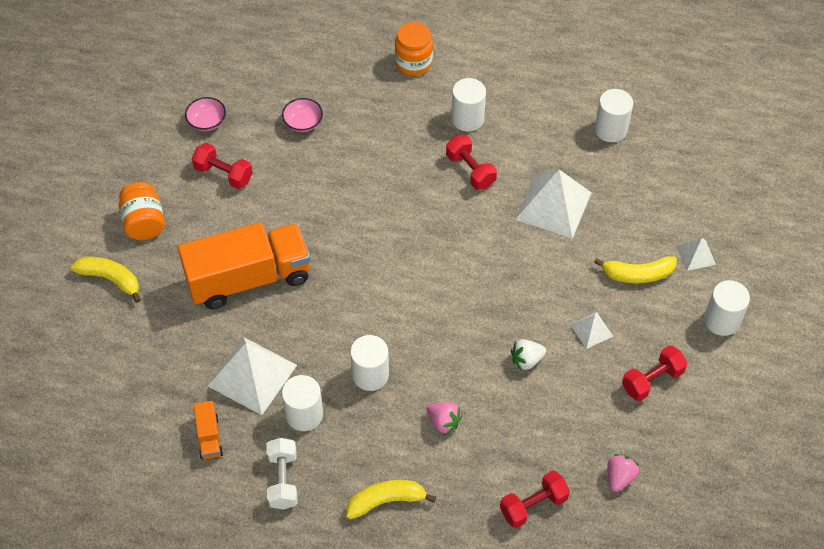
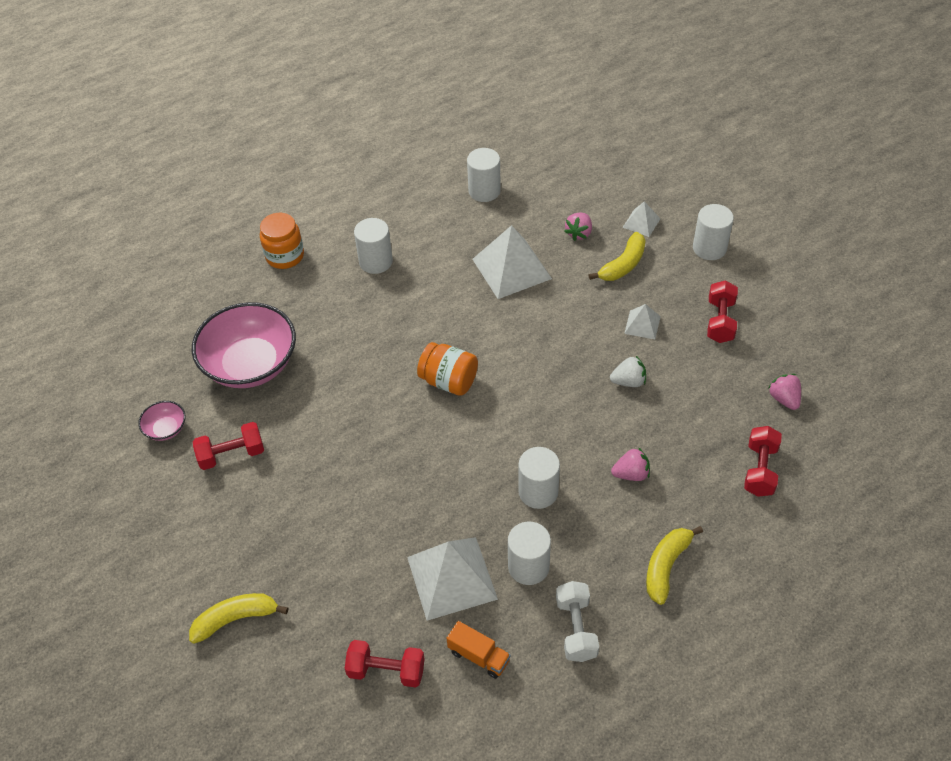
camera: 45 degrees left, 5 degrees down
orange jar [119,182,165,240] -> orange jar moved to [417,342,478,396]
orange truck [178,222,311,309] -> none
white dumbbell [266,438,298,510] -> white dumbbell turned 45 degrees clockwise [556,581,599,662]
pink bowl [282,98,323,132] -> pink bowl [192,302,296,388], size x2.28
red dumbbell [446,135,497,190] -> red dumbbell moved to [345,640,425,688]
white strawberry [511,339,546,371] -> white strawberry turned 120 degrees counterclockwise [610,356,646,387]
none -> pink strawberry [564,213,592,241]

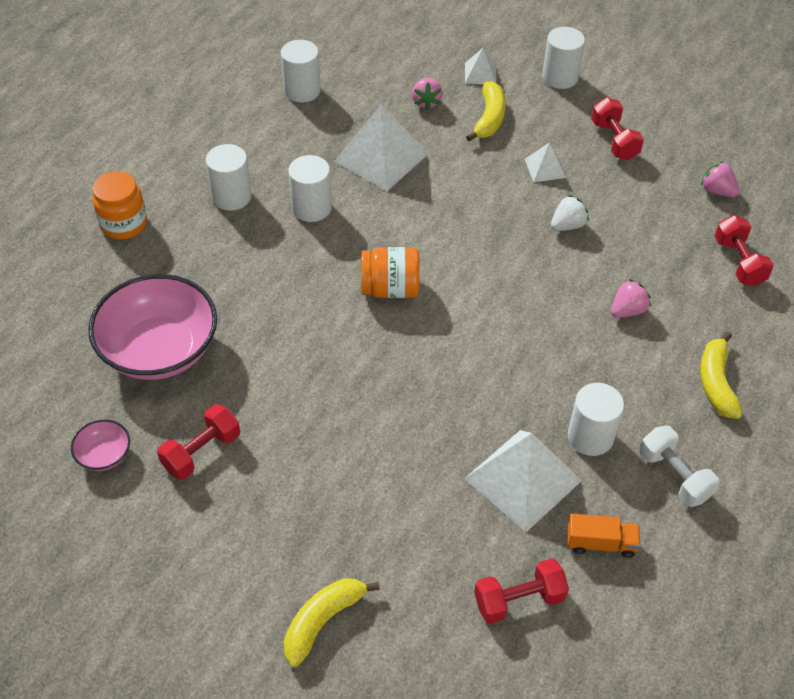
camera: 30 degrees left, 0 degrees up
white cylinder [519,447,560,509] -> white cylinder moved to [288,155,332,222]

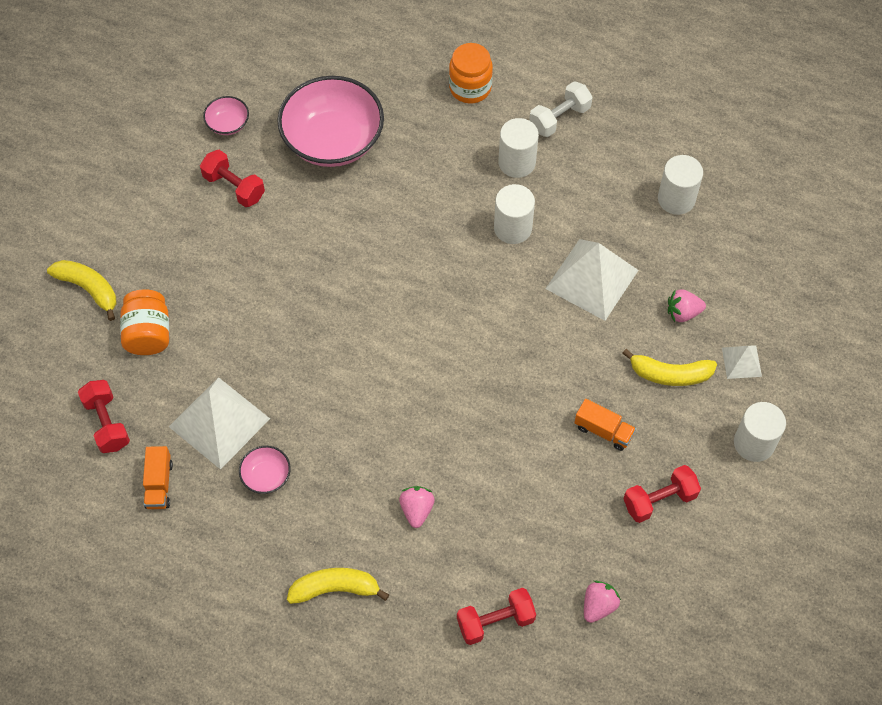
camera: 85 degrees right, 10 degrees up
orange jar [361,247,420,298] -> orange jar moved to [120,289,169,355]
white pyramid [525,143,566,182] -> orange truck [574,399,636,451]
white strawberry [551,195,589,231] -> none
white cylinder [568,383,624,456] -> pink bowl [239,446,291,494]
pink strawberry [611,279,651,318] -> pink strawberry turned 135 degrees counterclockwise [399,486,435,528]
white dumbbell [639,426,719,507] -> white dumbbell moved to [529,81,593,137]

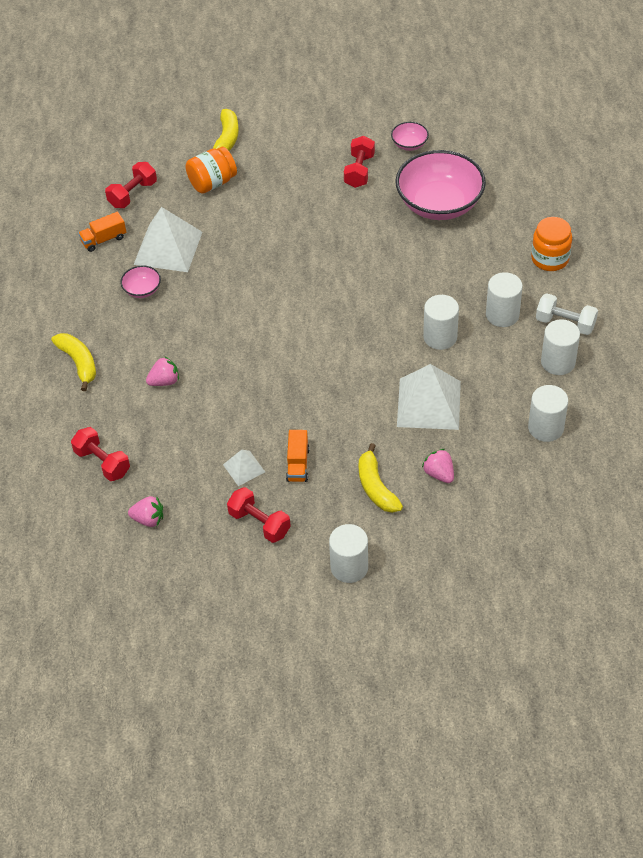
camera: 65 degrees right, 10 degrees down
white pyramid [722,346,762,379] -> white pyramid moved to [223,450,265,486]
none -> white cylinder [541,319,580,375]

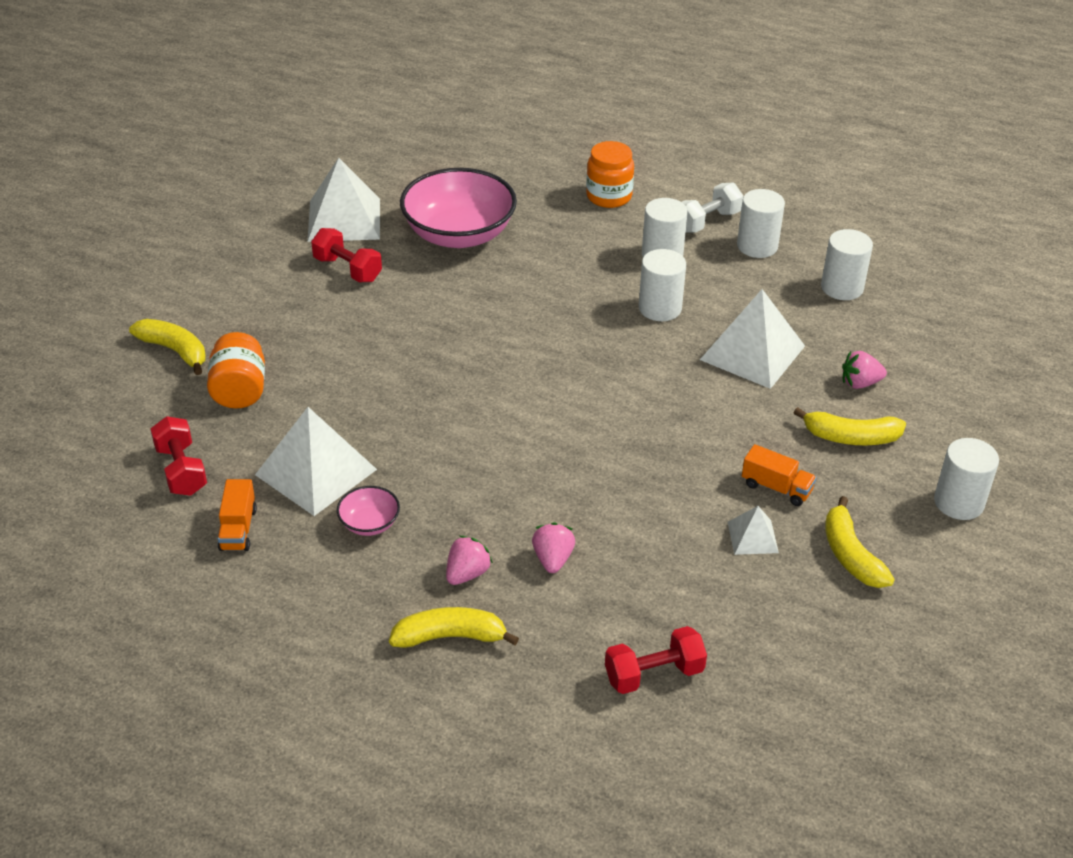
camera: 65 degrees left, 10 degrees down
pink strawberry [128,496,163,527] -> pink strawberry moved to [446,536,493,585]
red dumbbell [227,487,291,543] -> yellow banana [825,496,895,588]
pink bowl [391,122,429,151] -> white pyramid [307,158,380,242]

